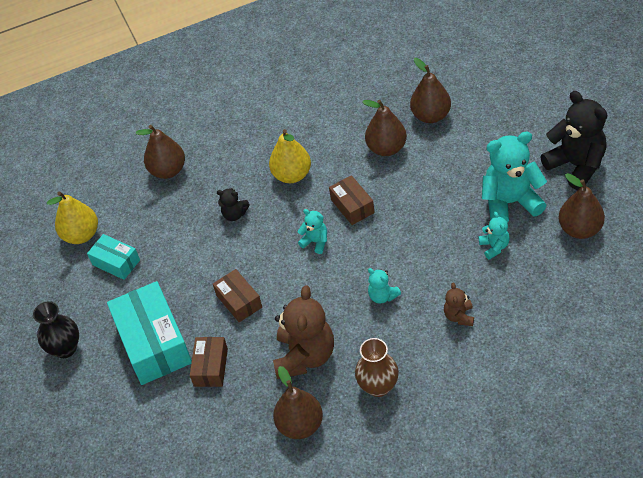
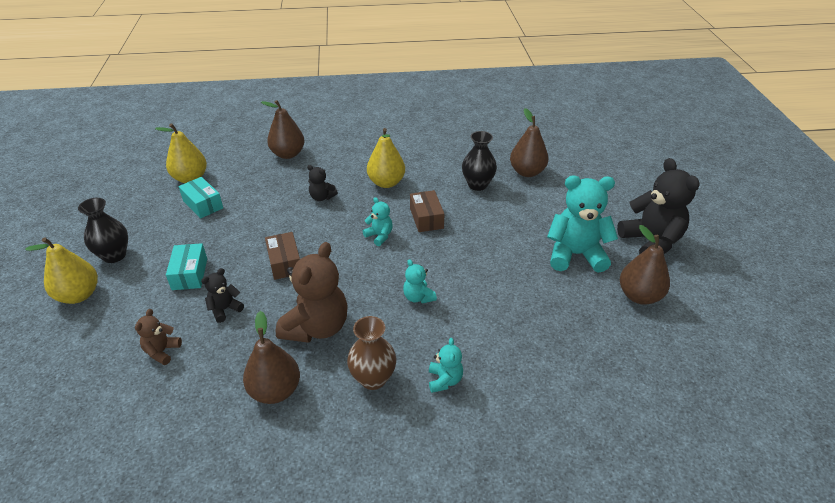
camera: 10 degrees right, 10 degrees down
turquoise box [107,281,192,385] -> turquoise box [166,243,207,290], size x0.53
brown box [190,337,228,387] -> black teddy bear [201,268,244,323]
brown pear [362,100,407,156] -> black vase [462,131,497,191]
brown teddy bear [444,283,474,326] -> brown teddy bear moved to [135,309,182,365]
turquoise teddy bear [479,212,510,260] -> turquoise teddy bear moved to [429,338,463,393]
none -> yellow pear [25,237,98,304]

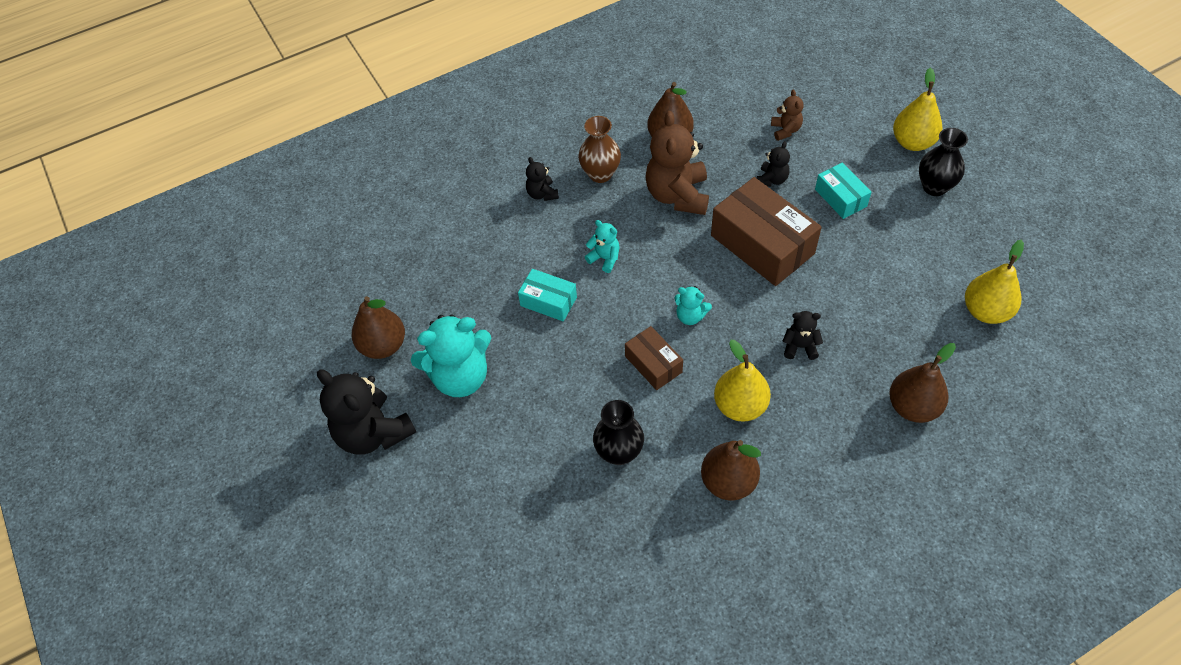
camera: 160 degrees right, 15 degrees up
turquoise box [179,177,223,219] -> turquoise box moved to [518,269,577,321]
brown box [265,232,300,280] -> brown box [711,177,822,286], size x1.87
turquoise teddy bear [429,338,463,393] -> black teddy bear [526,157,559,201]
brown pear [510,108,548,177] -> brown pear moved to [701,440,761,501]

